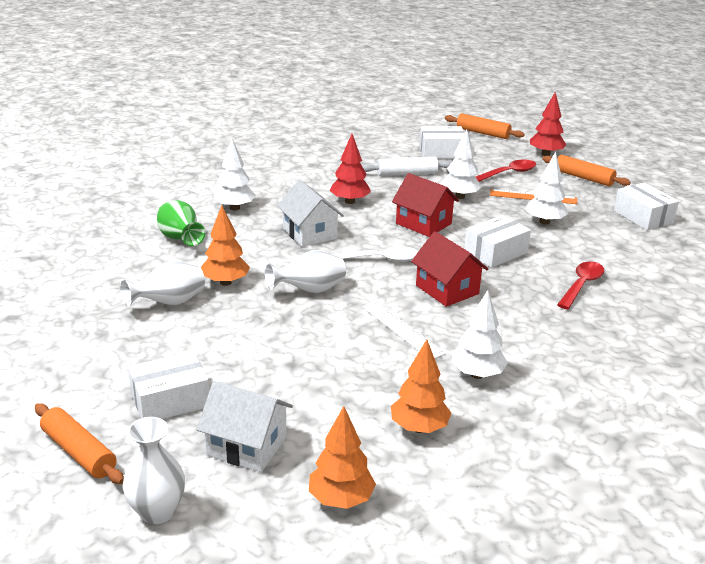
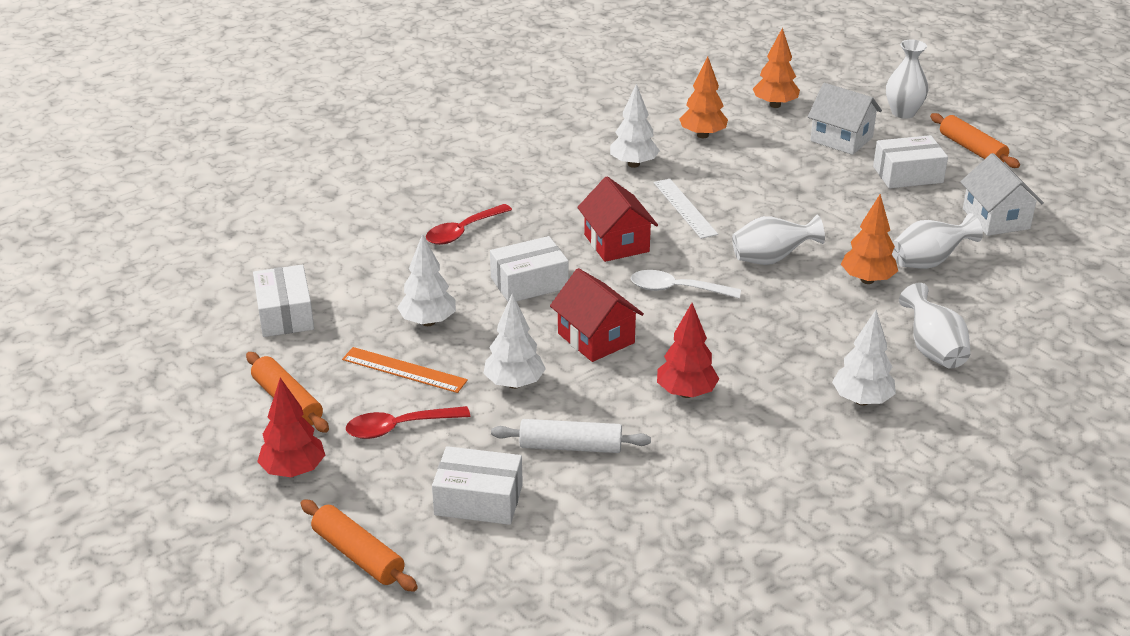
camera: 165 degrees left, 5 degrees up
green vase [157,200,205,246] -> white vase [899,283,971,369]
white house [277,180,344,247] -> white house moved to [960,153,1044,236]

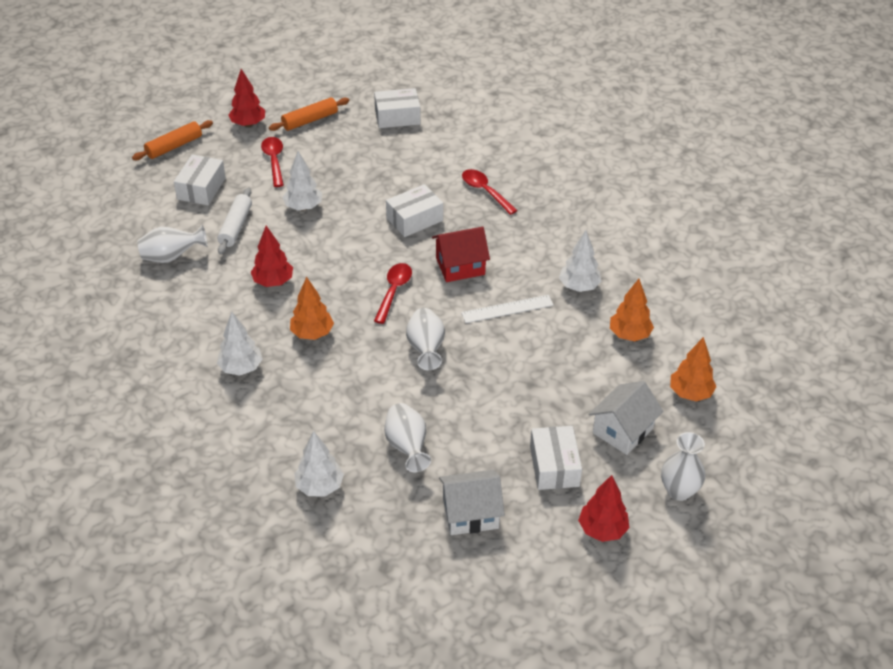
camera: 95 degrees right, 10 degrees up
orange ruler [342,347,468,393] -> none
white tree [397,234,456,326] -> white tree moved to [294,431,344,497]
white box [490,236,569,302] -> white box turned 75 degrees clockwise [386,184,443,237]
red house [550,268,644,362] -> none
white spoon [631,270,741,298] -> red spoon [374,263,412,324]
orange tree [841,194,898,284] -> orange tree moved to [290,277,334,340]
white vase [899,283,971,369] -> white vase moved to [137,225,208,263]
orange rolling pin [930,113,1020,168] -> red tree [578,475,629,542]

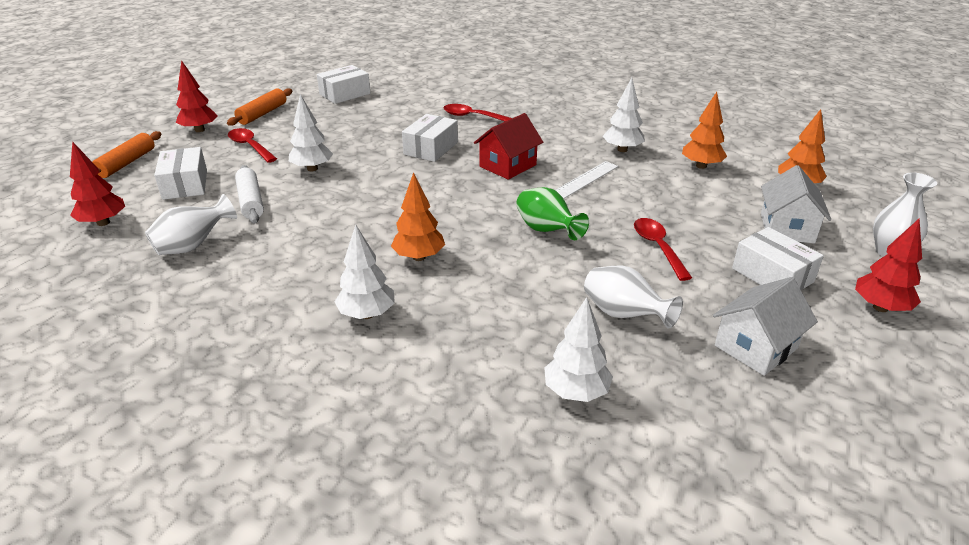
camera: 30 degrees left, 10 degrees down
red tree [251,226,293,287] -> red tree moved to [70,141,125,226]
red spoon [374,263,412,324] -> red spoon moved to [634,218,692,281]
white vase [406,308,445,370] -> green vase [516,187,589,240]

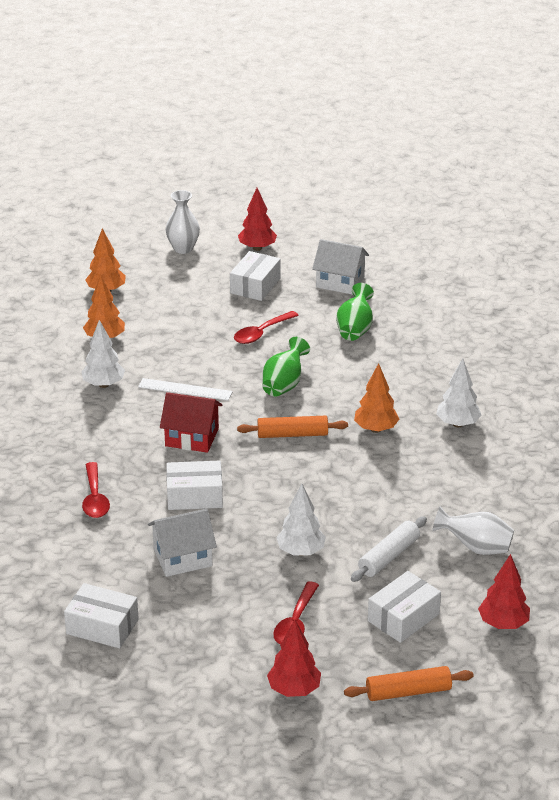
camera: 120 degrees left, 0 degrees up
orange rolling pin [227,88,292,126] -> orange rolling pin moved to [237,416,348,438]
white tree [544,297,613,402] -> none
white vase [584,265,683,329] -> green vase [336,283,374,341]
white house [761,165,831,243] -> white house moved to [148,509,217,577]

